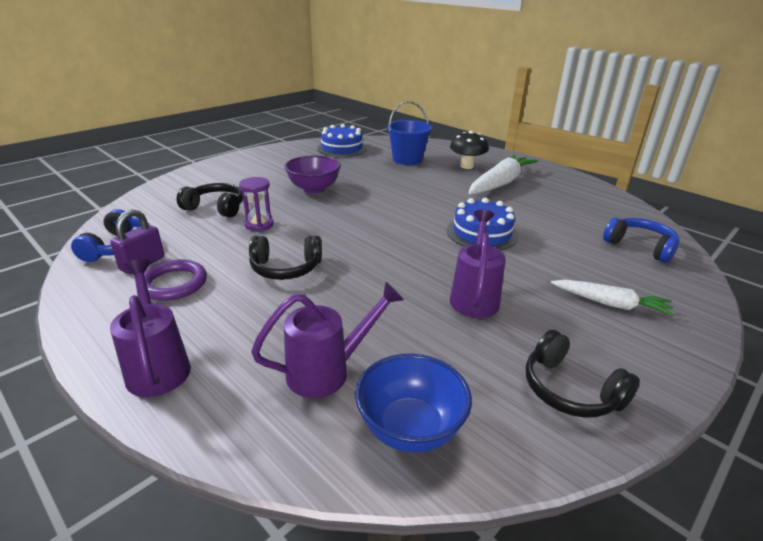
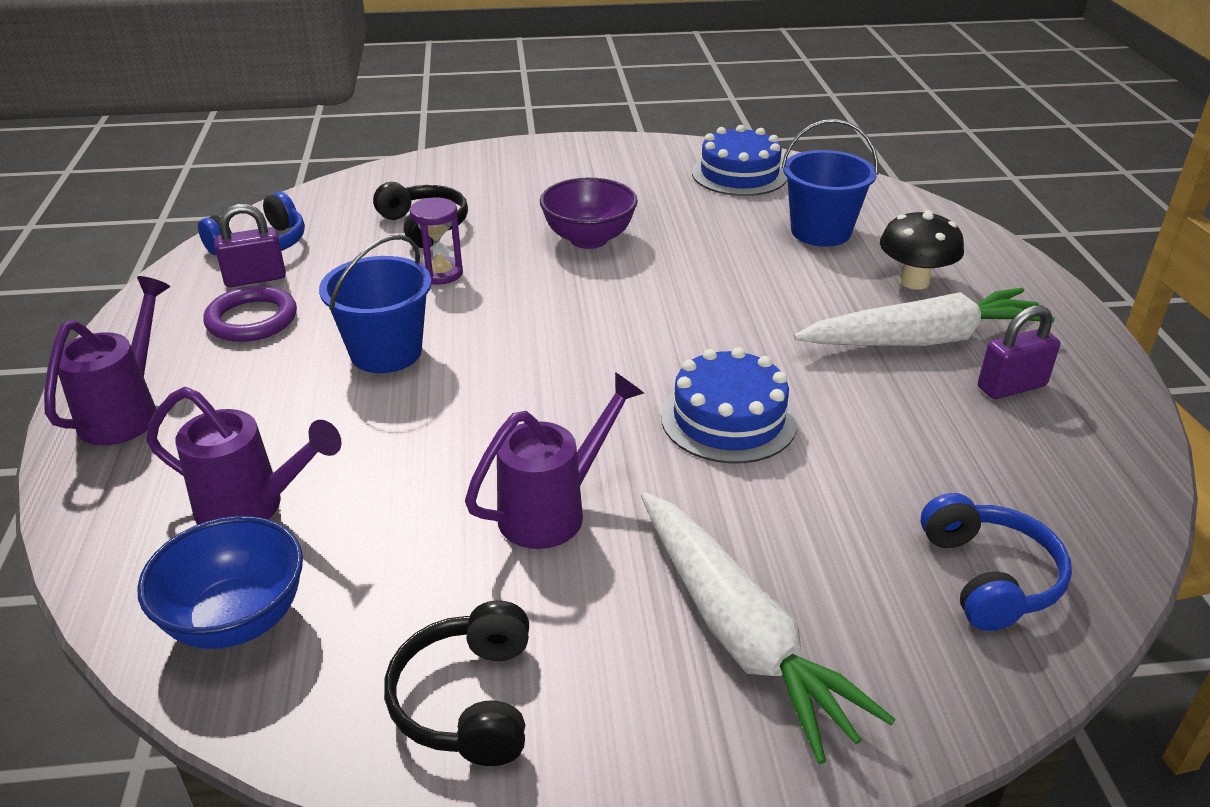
camera: 40 degrees right, 5 degrees up
black headphones [249,236,322,280] -> blue bucket [319,235,432,373]
white carrot [551,279,675,317] -> white carrot [641,492,895,764], size x1.65
none -> purple padlock [978,305,1060,399]

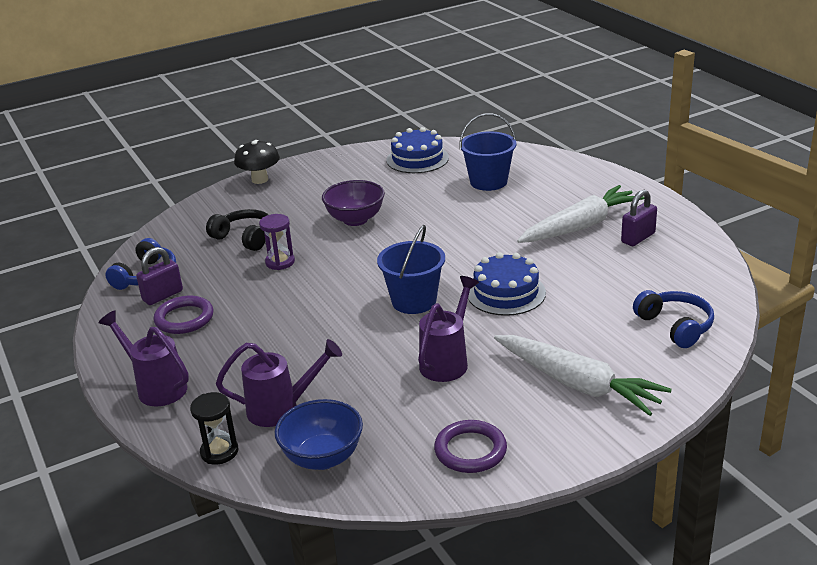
camera: 20 degrees left, 5 degrees down
purple watering can [44,276,170,446] -> purple watering can turned 45 degrees counterclockwise [99,310,189,406]
blue bucket [319,235,432,373] -> blue bucket moved to [377,225,445,314]
black headphones [384,600,529,766] -> purple ring [434,420,507,473]
black mushroom [880,210,964,290] -> black mushroom moved to [234,140,280,184]
none -> black hourglass [190,392,238,465]

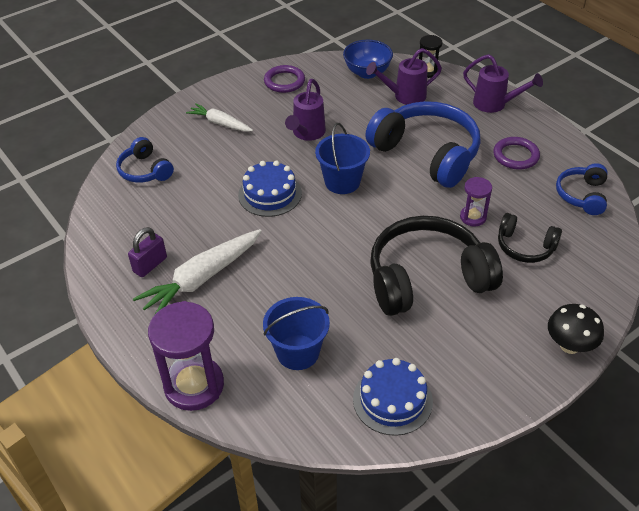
camera: 170 degrees right, 15 degrees up
purple padlock [136,247,183,305] -> none
purple bowl [322,180,385,226] -> black headphones [370,216,503,316]
white carrot [494,335,672,416] -> white carrot [186,103,253,132], size x0.60
none -> purple hourglass [148,301,224,411]
none -> blue headphones [365,101,481,188]

